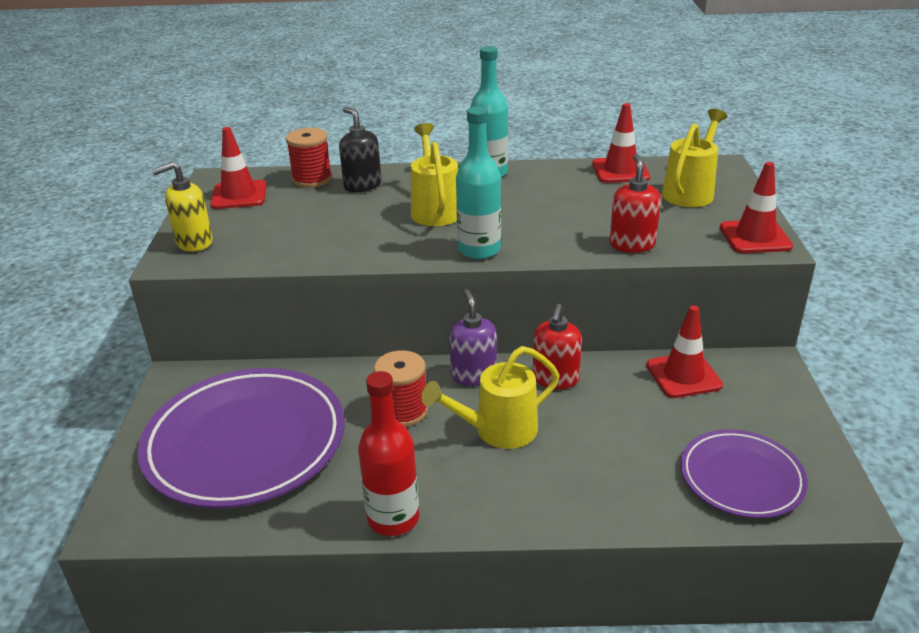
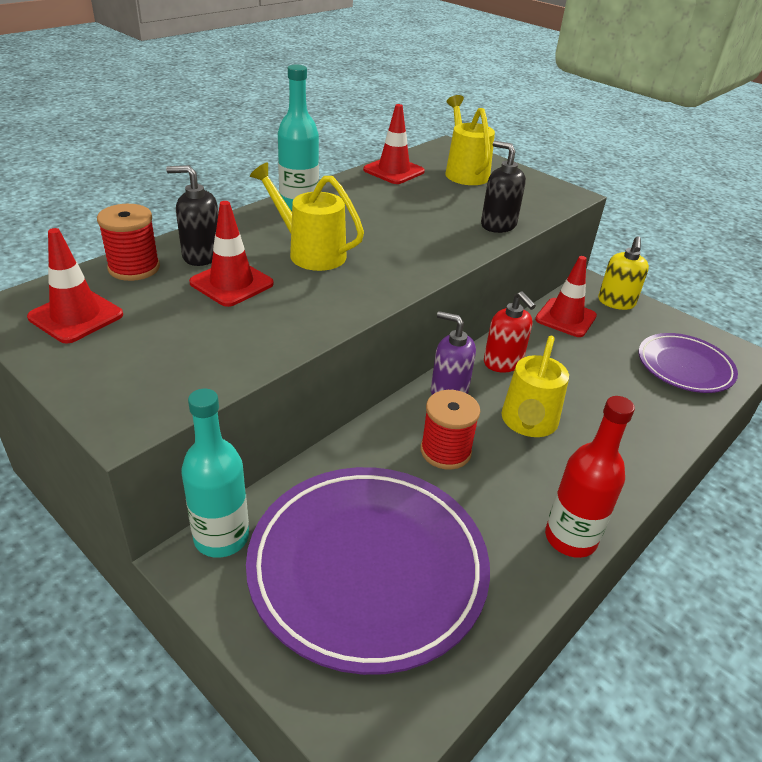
camera: 50 degrees left, 5 degrees up
yellow soap dispenser [152,162,213,252] -> yellow soap dispenser moved to [598,236,649,310]
turquoise bottle [456,106,501,259] -> turquoise bottle moved to [181,389,249,558]
red soap dispenser [610,154,661,253] -> black soap dispenser [481,140,526,233]
red traffic cone [720,162,793,253] -> red traffic cone moved to [189,201,274,307]

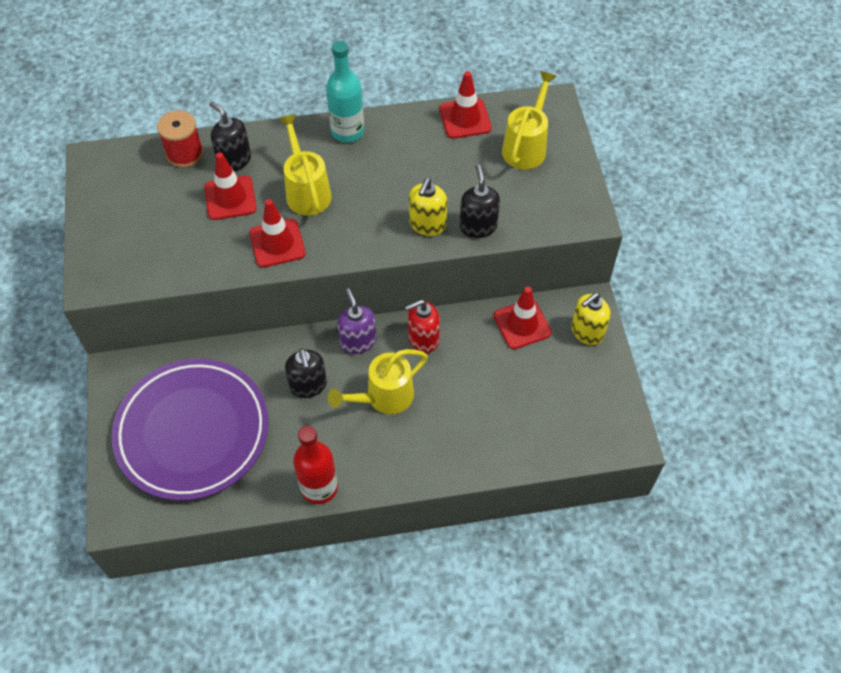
camera: 40 degrees right, 20 degrees up
red traffic cone [27,228,123,343] -> red traffic cone moved to [249,199,306,268]
turquoise bottle [181,389,249,558] -> none
red spool [420,390,480,470] -> black soap dispenser [285,349,327,398]
red soap dispenser [484,291,536,372] -> red soap dispenser turned 60 degrees clockwise [405,299,440,353]
purple plate [639,333,738,393] -> none
none -> yellow soap dispenser [409,178,447,236]

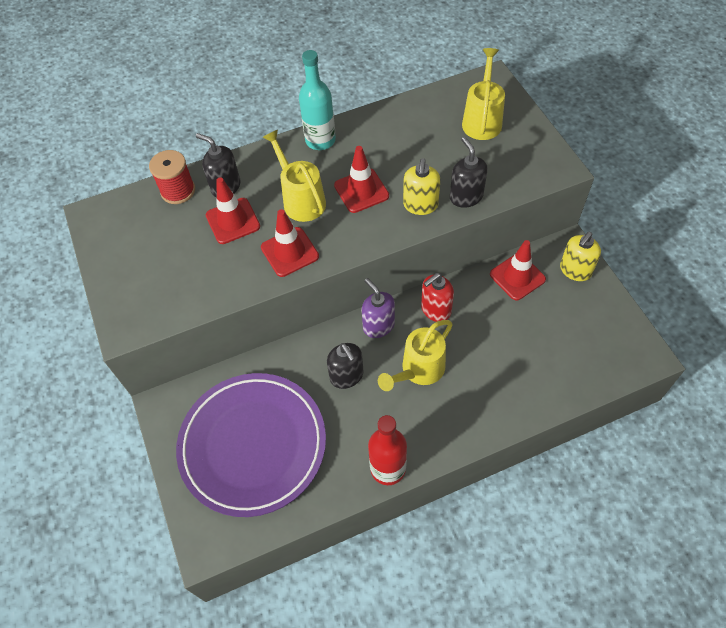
camera: 10 degrees left, 0 degrees up
red traffic cone [440,71,492,139] -> red traffic cone moved to [334,146,389,213]

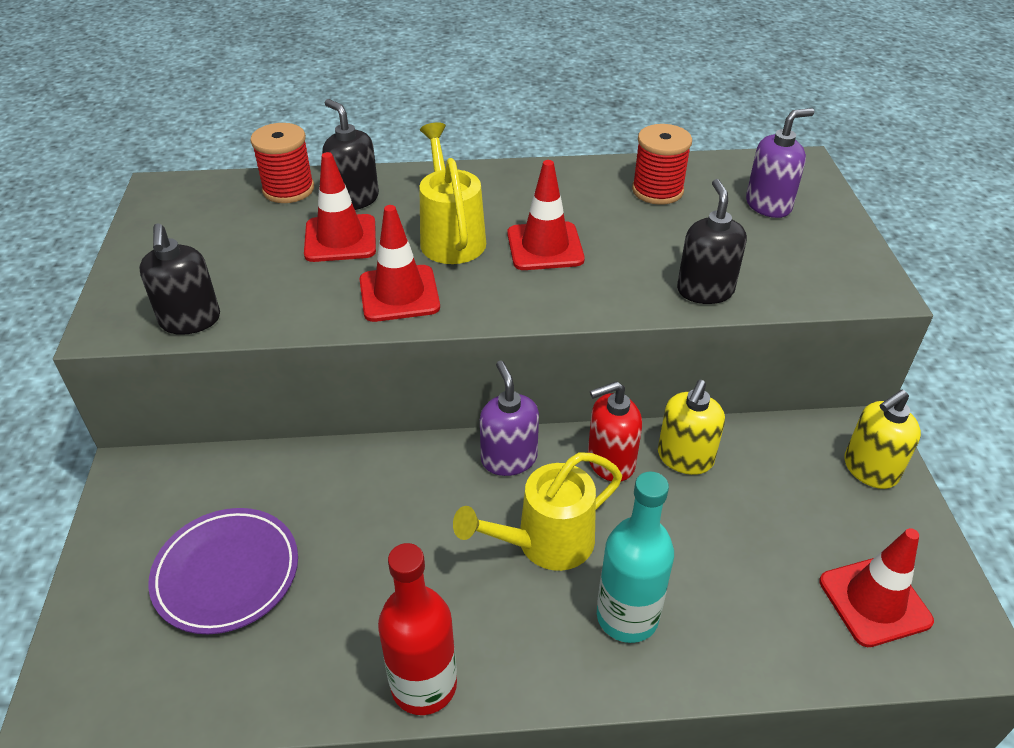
camera: 15 degrees right, 15 degrees down
purple plate [176,373,326,517] -> purple plate [148,508,298,634], size x0.56
turquoise bottle [299,50,336,150] -> turquoise bottle moved to [597,472,674,643]
black soap dispenser [327,343,364,389] -> black soap dispenser moved to [139,223,220,335]
yellow soap dispenser [403,158,440,215] -> yellow soap dispenser moved to [658,380,725,475]
yellow watering can [462,48,505,140] -> purple soap dispenser [746,108,814,218]
red traffic cone [490,240,546,300] -> red traffic cone moved to [819,528,934,647]
none -> red spool [632,124,692,205]

